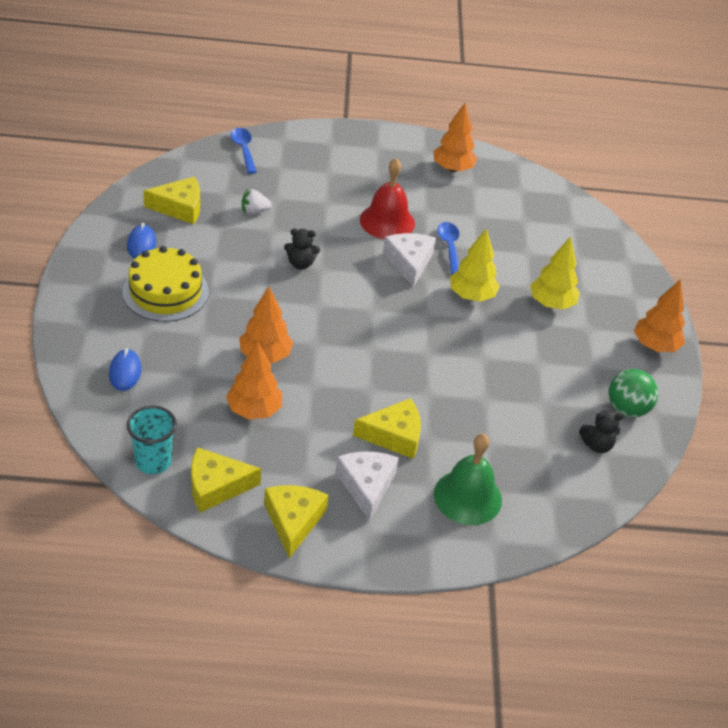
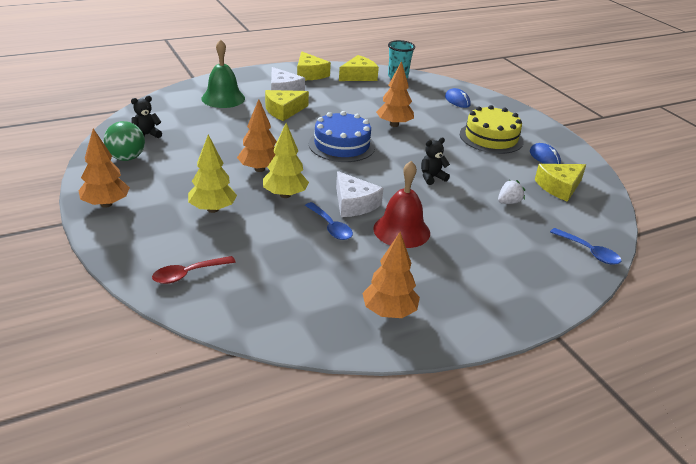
camera: 155 degrees right, 10 degrees down
orange tree [226,341,282,419] -> orange tree moved to [237,99,277,172]
none -> red spoon [152,256,236,284]
none -> blue cake [309,111,375,162]

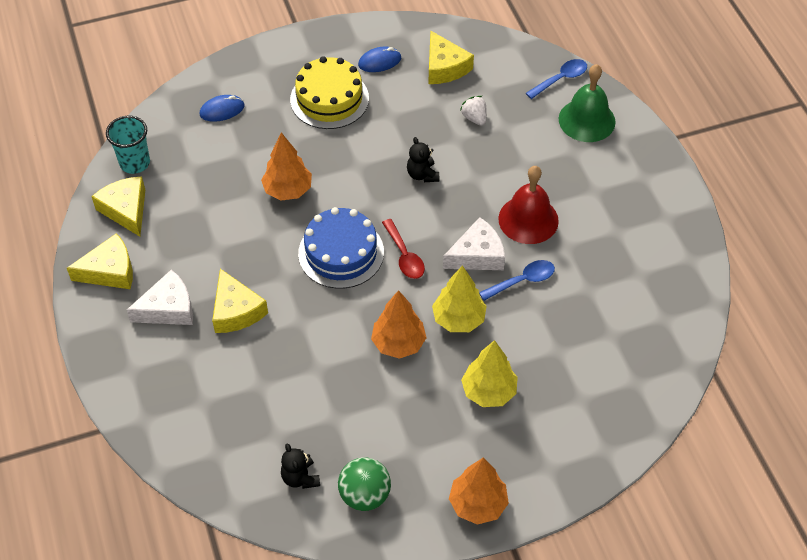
camera: 80 degrees left, 20 degrees up
red spoon [152,256,236,284] -> red spoon moved to [382,219,425,279]
green bell [201,39,245,108] -> green bell moved to [559,64,616,142]
orange tree [362,232,420,318] -> none

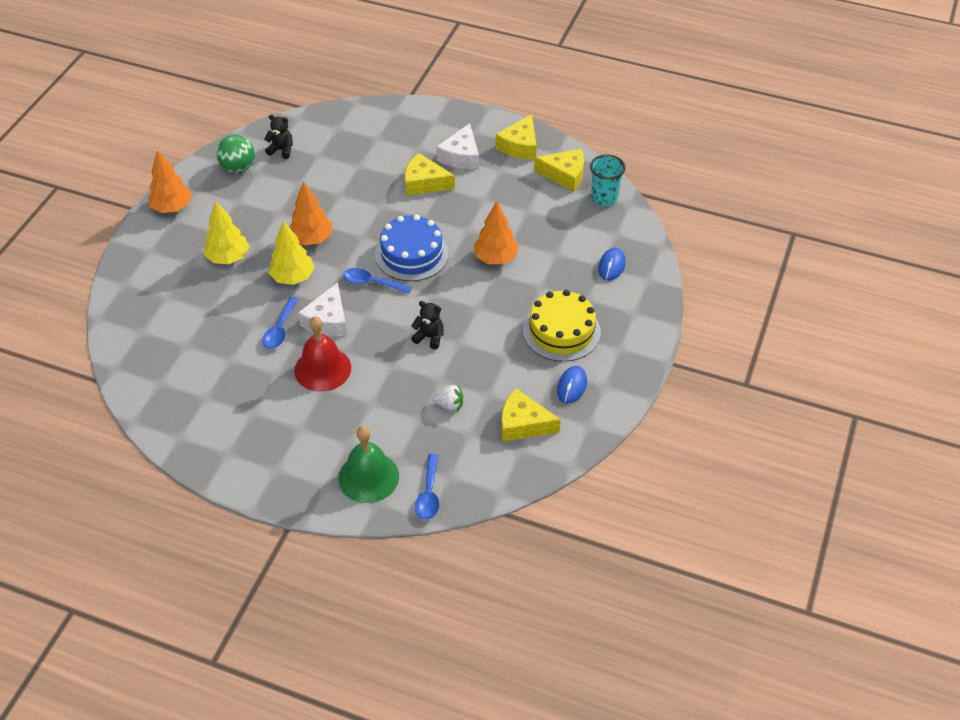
camera: 130 degrees right, 5 degrees down
red spoon [382,219,425,279] -> blue spoon [343,268,412,294]

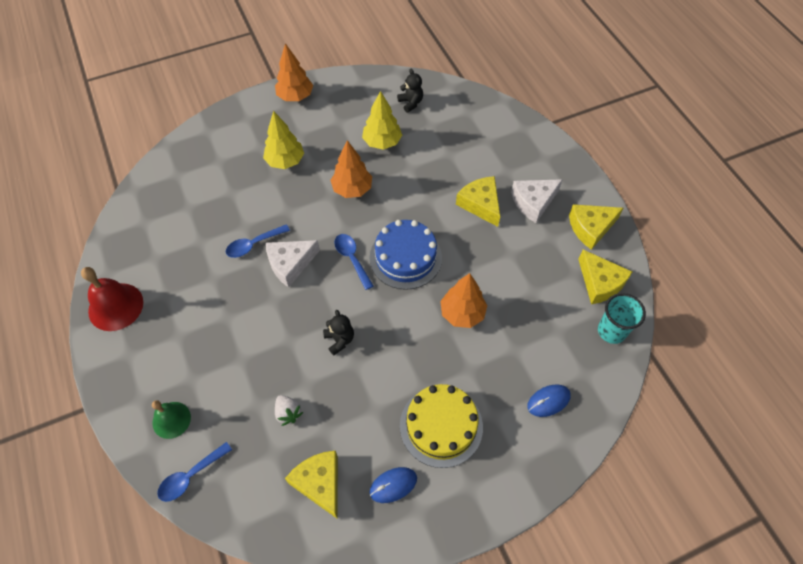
camera: 45 degrees right, 10 degrees up
green ball [216,135,255,173] -> none
yellow tree [268,220,315,285] -> yellow tree moved to [362,91,402,150]
red bell [294,316,351,392] -> red bell moved to [81,267,143,331]
green bell [338,426,399,503] -> green bell [152,400,191,439], size x0.64

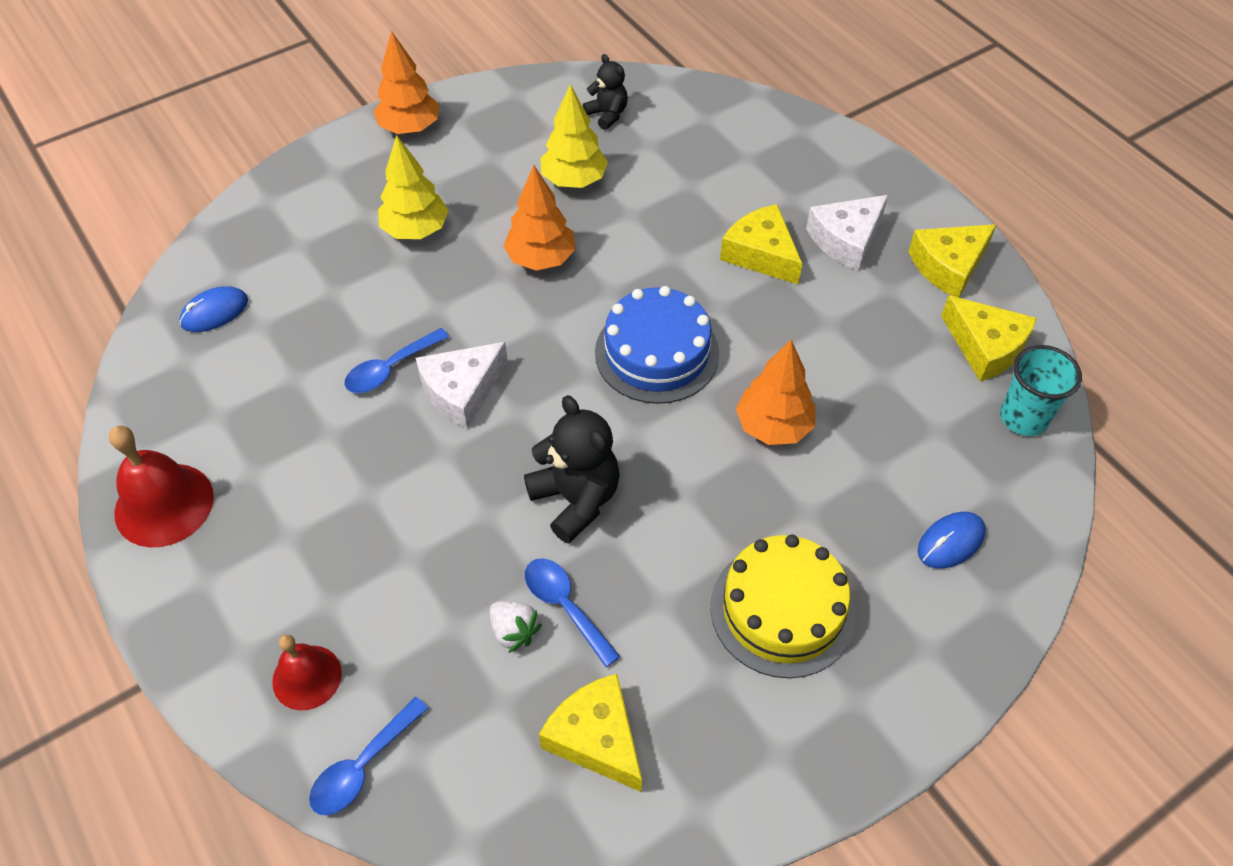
camera: 10 degrees left, 5 degrees down
green bell [152,400,191,439] -> red bell [272,634,342,710]
black teddy bear [323,310,354,356] -> black teddy bear [524,395,620,544], size x1.68
blue spoon [334,234,374,290] -> blue spoon moved to [525,558,621,667]
blue mouse [369,467,417,503] -> blue mouse moved to [179,286,248,332]

